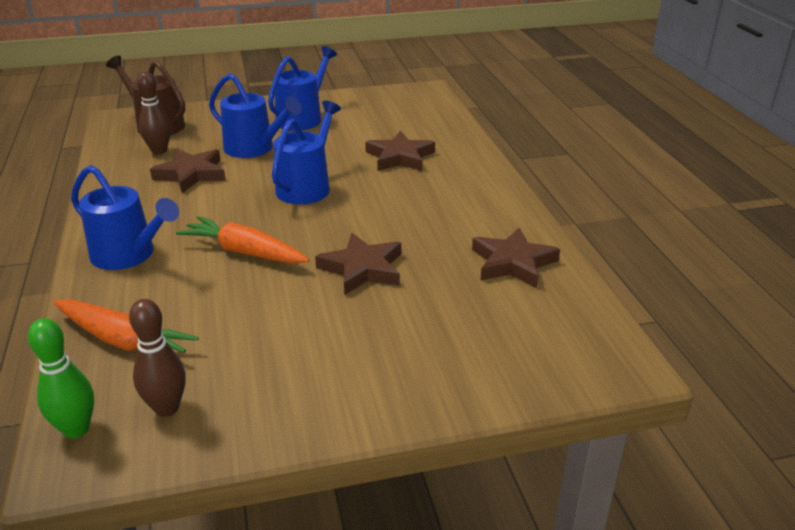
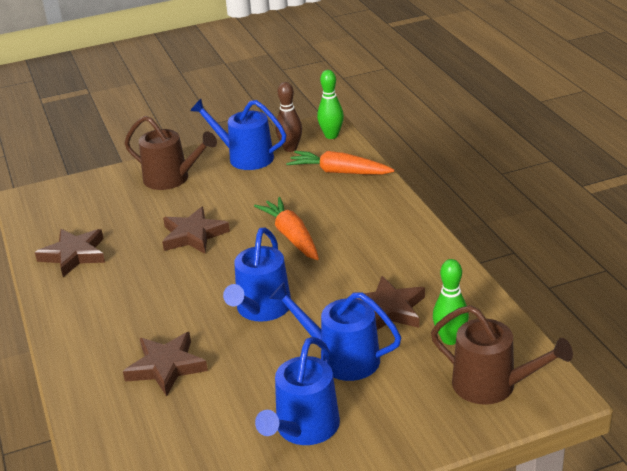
camera: 175 degrees right, 0 degrees up
blue watering can [71,165,179,270] -> blue watering can moved to [190,99,286,170]
brown bowling pin [137,71,171,154] -> green bowling pin [433,259,469,345]
orange carrot [176,216,309,264] -> orange carrot turned 135 degrees counterclockwise [254,197,319,260]
none -> brown watering can [125,116,217,190]

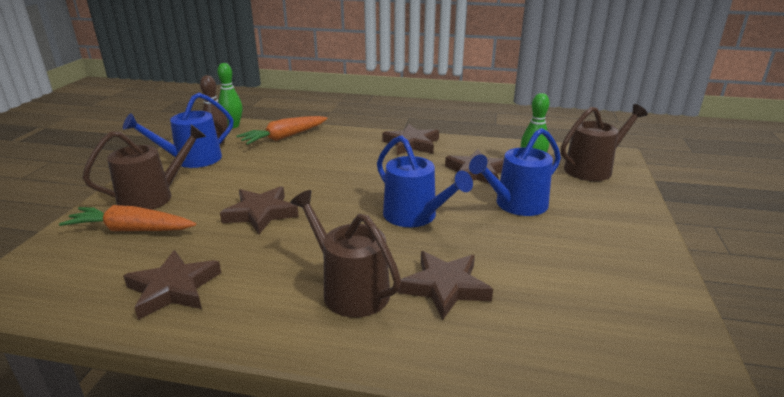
camera: 60 degrees left, 5 degrees down
orange carrot [254,197,319,260] -> orange carrot moved to [59,205,196,231]
blue watering can [255,337,340,445] -> none
none -> brown watering can [290,190,401,317]
none -> brown star [382,124,439,155]

